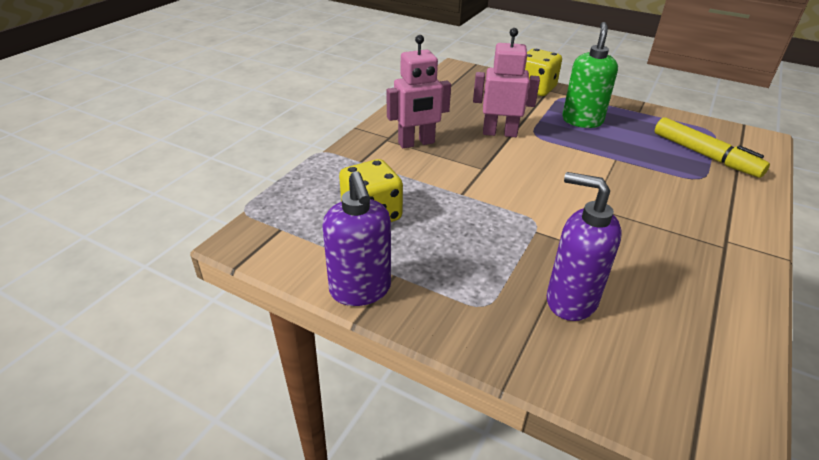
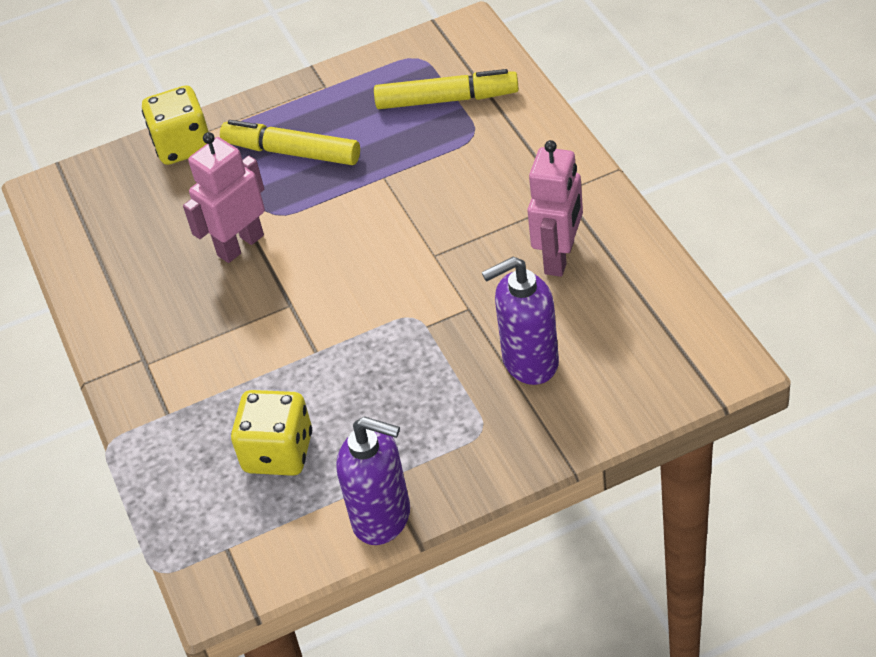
camera: 45 degrees left, 10 degrees up
pink robot [387,35,451,148] -> pink robot moved to [527,140,583,277]
green soap dispenser [562,22,618,128] -> yellow marker [220,120,360,165]

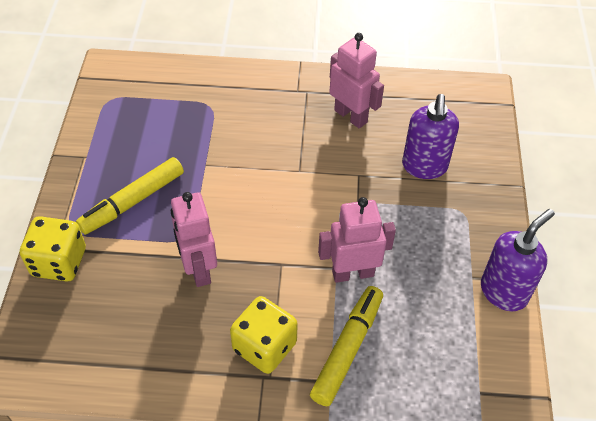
camera: 70 degrees left, 5 degrees up
yellow dice [231,390,312,476] -> yellow dice moved to [230,296,298,374]
yellow marker [374,69,519,109] -> yellow marker moved to [310,286,383,406]
none -> pink robot [318,197,396,283]

